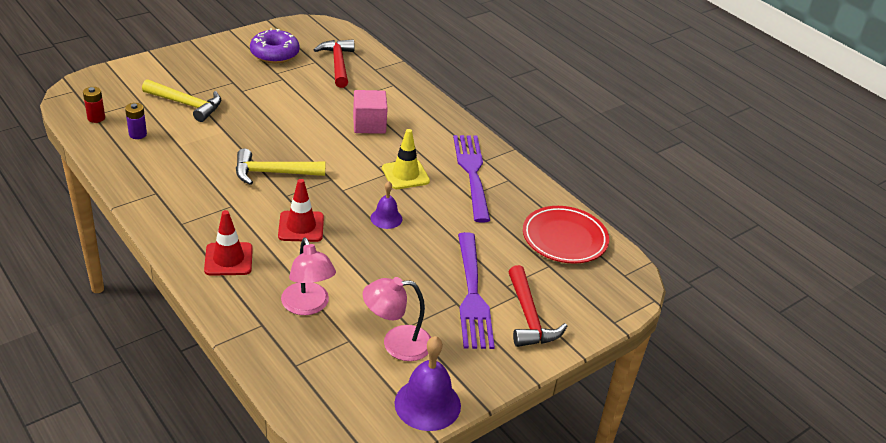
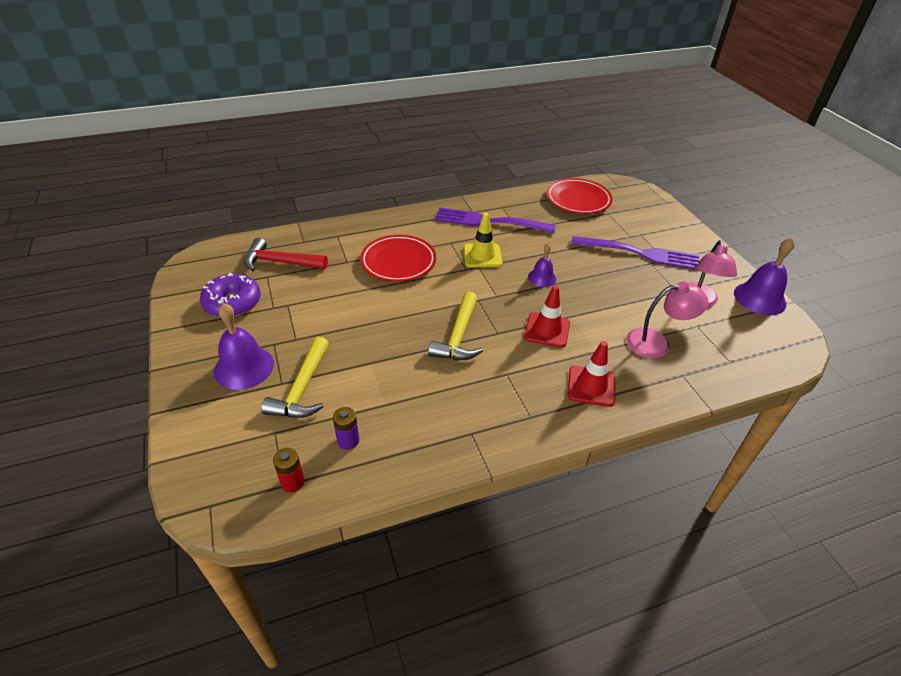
camera: 70 degrees left, 5 degrees up
yellow hammer [142,79,221,122] -> yellow hammer turned 150 degrees clockwise [261,337,329,418]
pink cube [353,90,388,134] -> red plate [360,235,436,282]
red hammer [509,265,567,347] -> none
none -> purple bell [214,303,274,390]

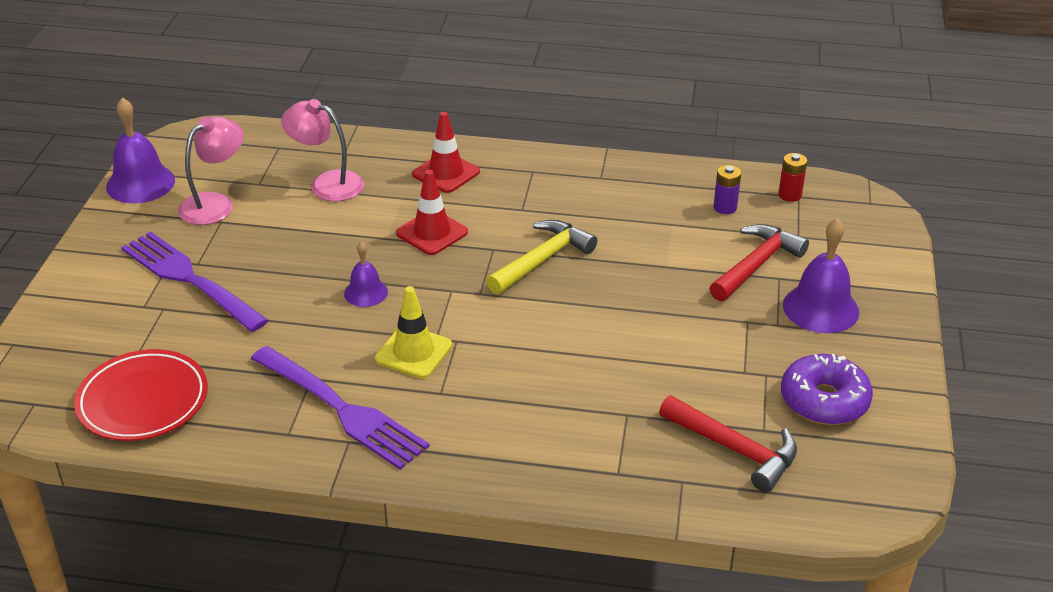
camera: 150 degrees left, 5 degrees down
yellow hammer [261,337,329,418] -> red hammer [710,224,809,301]
red plate [360,235,436,282] -> none

